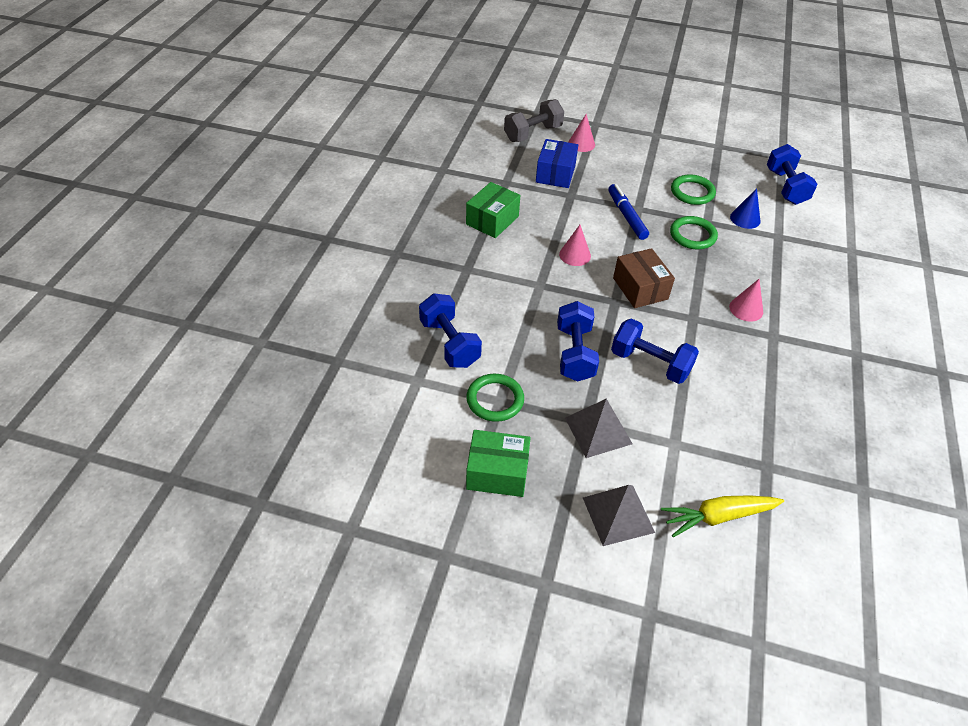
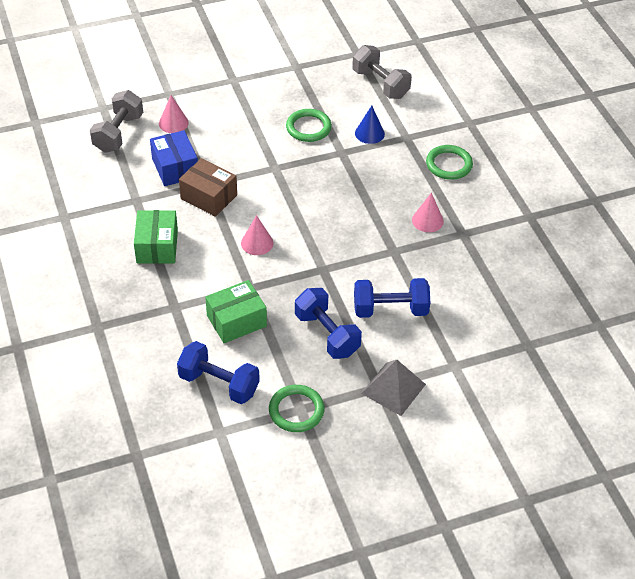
camera: 35 degrees left, 0 degrees up
green box [466,430,531,497] -> green box moved to [205,280,267,343]
grey pyramid [583,485,655,546] -> none
blue marker [608,184,649,240] -> none
brown box [613,248,675,308] -> brown box moved to [179,158,237,217]
yellow carrot [661,495,784,537] -> none
green ring [670,216,718,249] -> green ring moved to [426,145,473,180]
blue dumbbell [767,144,818,205] -> grey dumbbell [352,45,412,99]

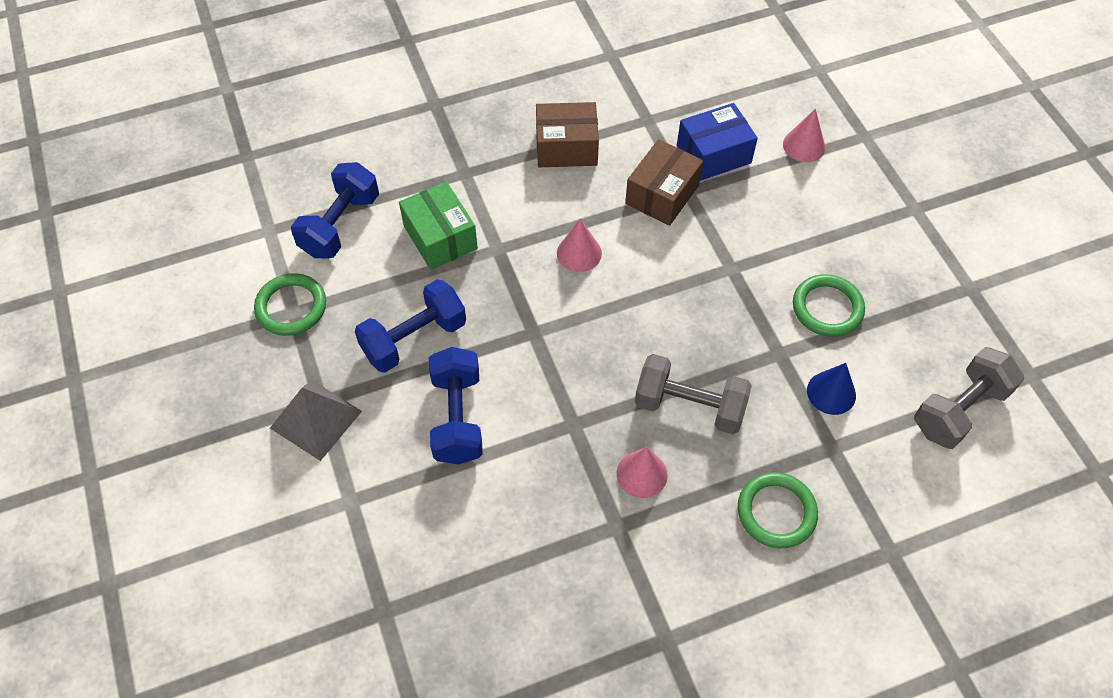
camera: 90 degrees right, 10 degrees up
grey dumbbell [90,90,143,153] -> grey dumbbell moved to [635,354,752,434]
green box [134,210,178,264] -> brown box [536,102,599,167]

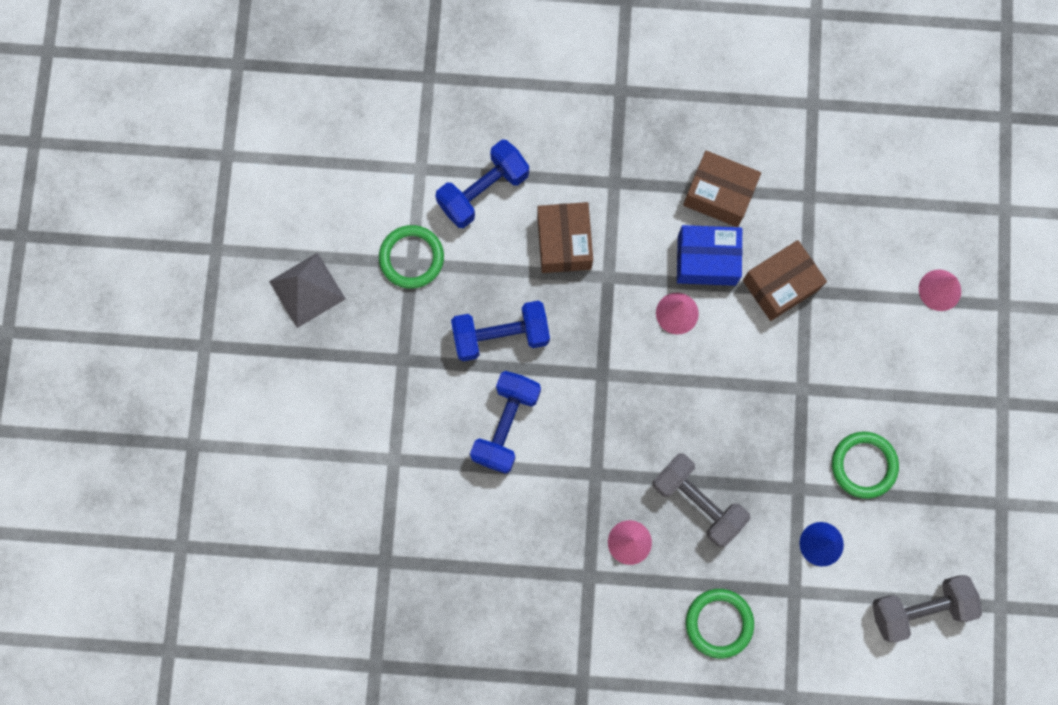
camera: 25 degrees right, 20 degrees up
grey pyramid [270,380,362,461] -> grey pyramid moved to [269,253,346,328]
green box [399,181,478,270] -> brown box [537,202,593,273]
blue box [677,103,758,181] -> blue box moved to [677,225,743,286]

